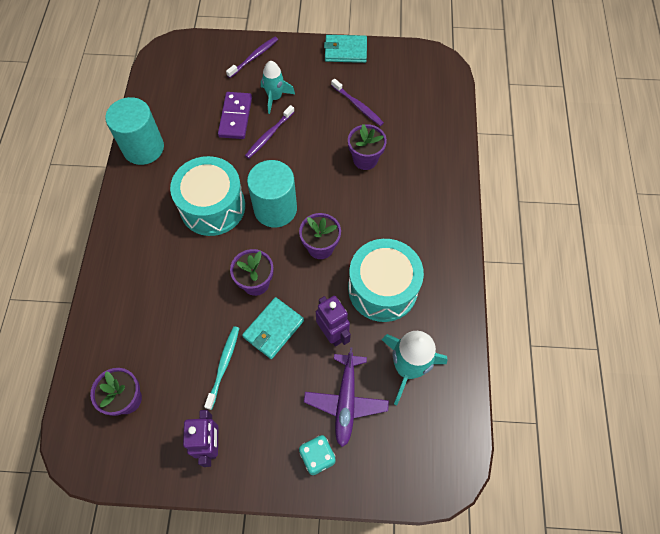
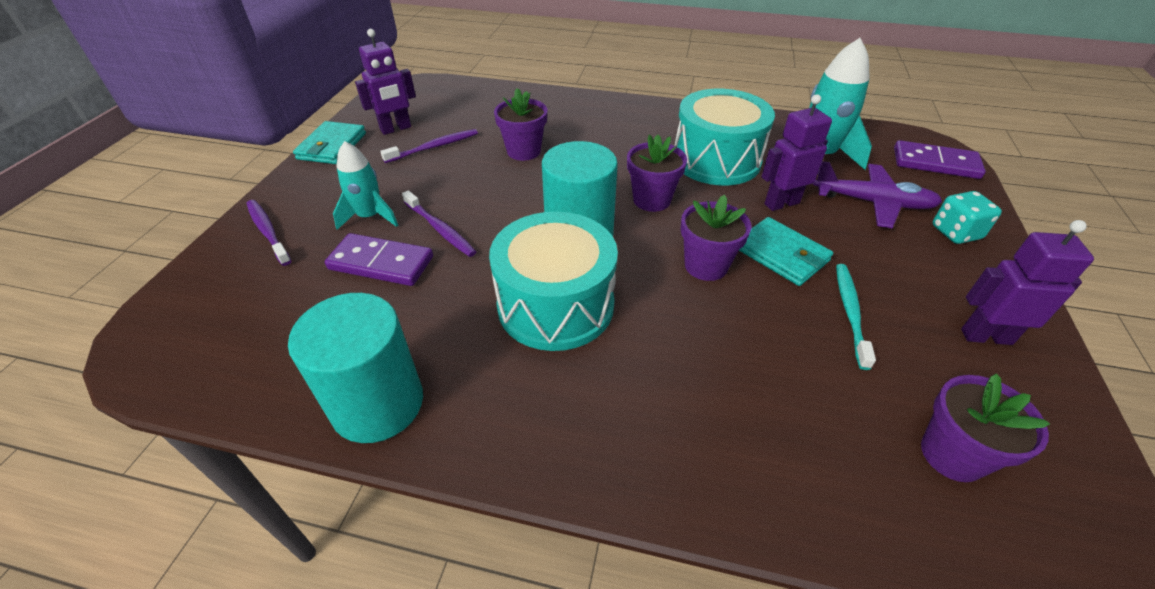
camera: 80 degrees left, 20 degrees down
turquoise toothbrush [204,326,239,410] -> turquoise toothbrush turned 75 degrees clockwise [836,264,876,370]
none -> purple robot [355,29,416,135]
none -> purple domino [894,140,986,179]

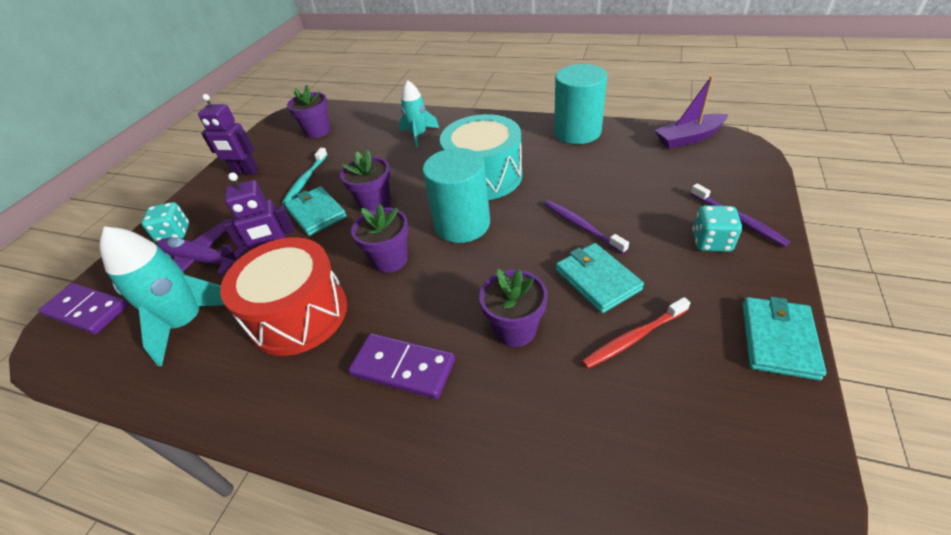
camera: 170 degrees left, 0 degrees up
purple domino [325,233,433,286] -> purple domino moved to [349,333,455,399]
turquoise rocket [333,141,398,230] -> turquoise rocket moved to [399,80,439,148]
purple robot [355,29,416,135] -> none
purple toothbrush [380,129,478,163] -> red toothbrush [582,297,690,369]
turquoise drum [675,89,775,185] -> red drum [220,237,347,356]
none -> turquoise wallet [556,243,644,313]
none -> purple boat [655,76,728,149]
none -> turquoise dice [692,205,742,252]

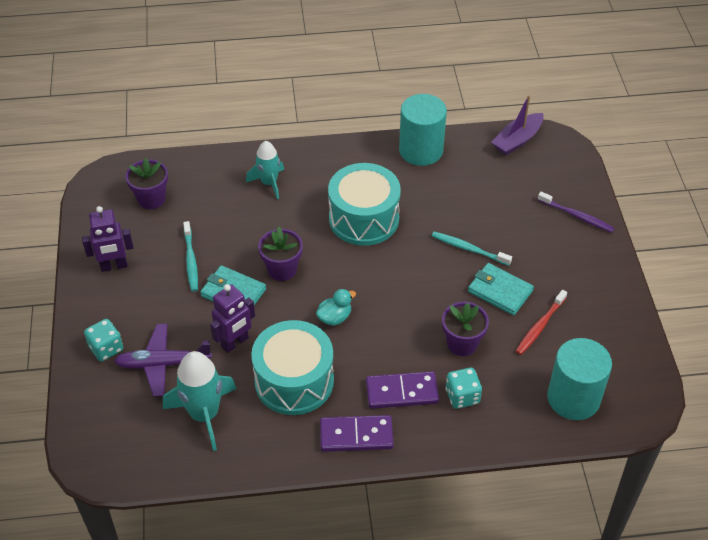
camera: 30 degrees left, 5 degrees up
purple domino [39,283,128,334] -> purple domino moved to [320,415,394,452]
red drum [220,237,347,356] -> turquoise drum [251,320,334,415]
purple flower pot [351,204,409,273] -> turquoise duck [316,289,356,326]
turquoise cylinder [423,148,490,243] -> turquoise cylinder moved to [547,338,612,420]
purple toothbrush [544,200,629,254] -> turquoise toothbrush [432,232,512,266]
turquoise dice [692,205,742,252] -> turquoise dice moved to [446,368,482,409]
turquoise wallet [742,297,826,381] -> none

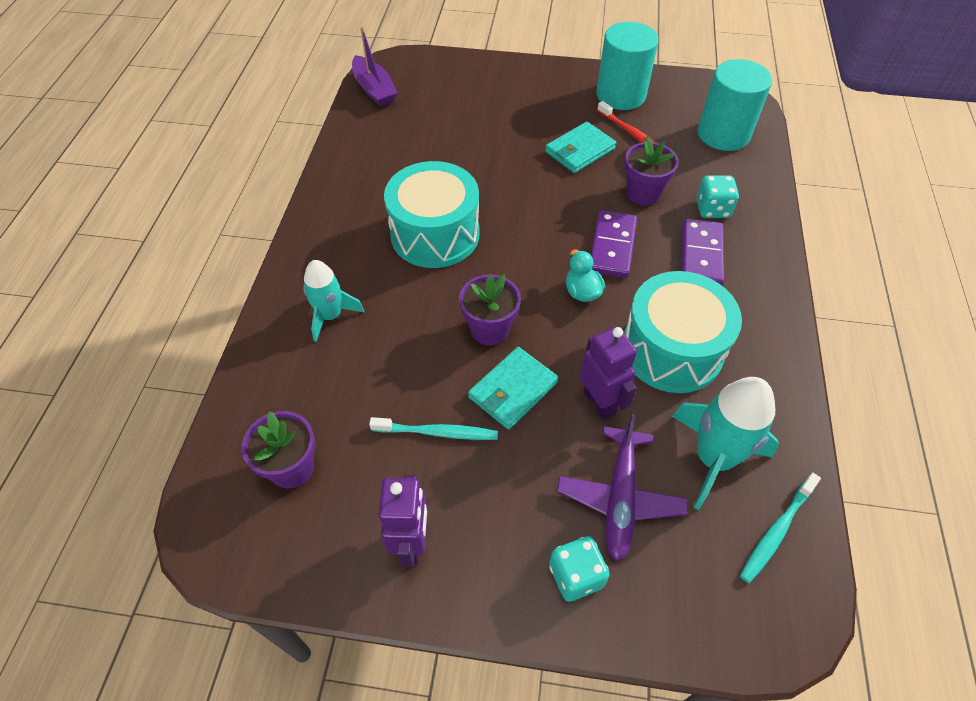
camera: 75 degrees left, 5 degrees up
purple domino [320,415,394,452] -> purple domino moved to [591,210,637,278]
turquoise cylinder [399,94,447,166] -> turquoise cylinder moved to [596,22,659,110]
turquoise toothbrush [432,232,512,266] -> turquoise toothbrush moved to [740,473,821,583]
purple toothbrush [538,192,615,233] -> none

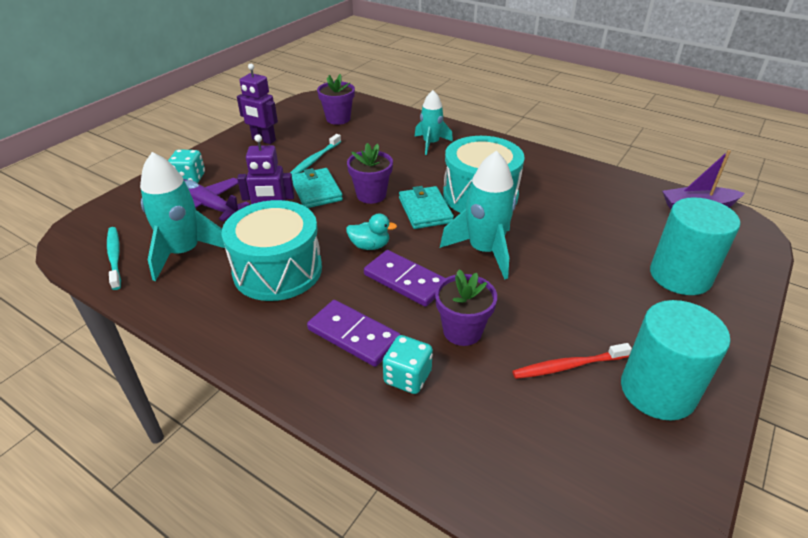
camera: 115 degrees right, 15 degrees down
turquoise wallet [545,122,616,173] -> turquoise wallet moved to [399,186,454,229]
turquoise cylinder [698,59,772,151] -> turquoise cylinder moved to [650,197,740,295]
none -> turquoise rocket [440,151,516,280]

